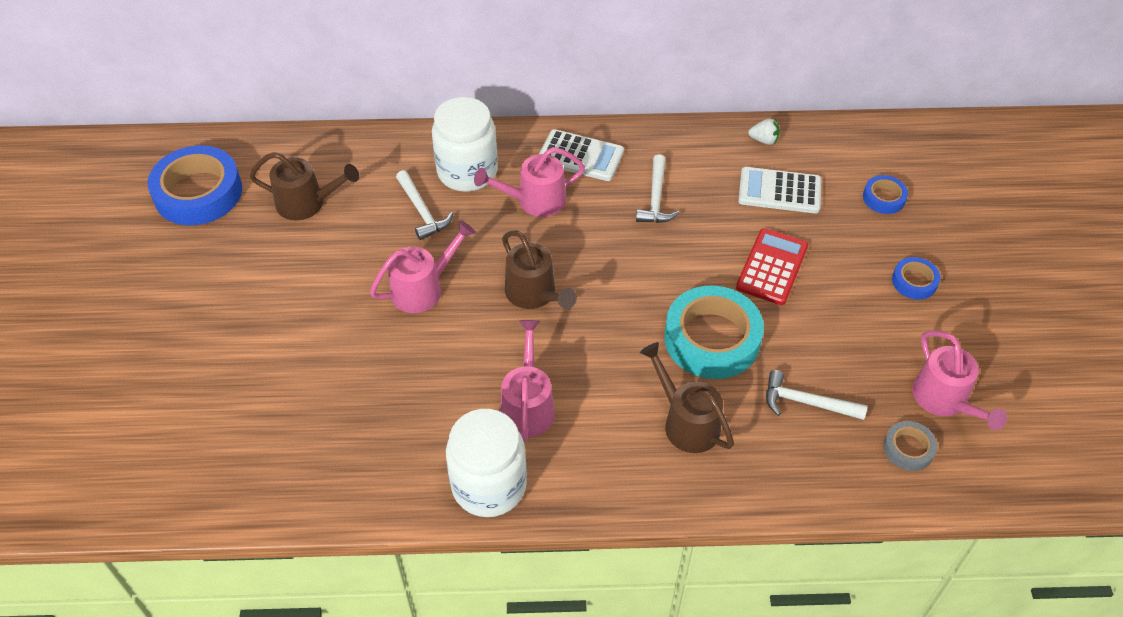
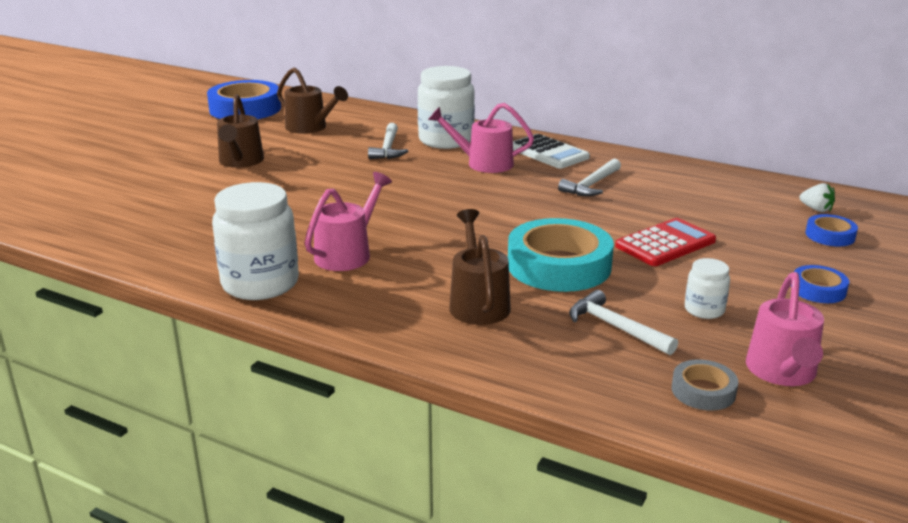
camera: 30 degrees right, 25 degrees down
pink watering can [370,221,475,313] -> none
brown watering can [502,231,577,309] -> brown watering can moved to [217,94,264,168]
white calculator [738,167,821,214] -> none
white strawberry [748,118,780,145] -> white strawberry moved to [799,183,835,212]
none -> white jar [685,258,730,319]

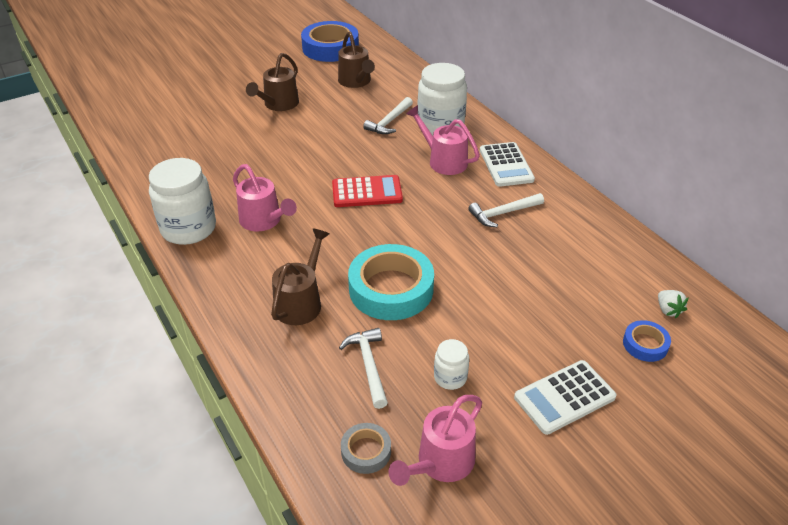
camera: 30 degrees right, 15 degrees up
pink watering can [305,172,392,271] -> pink watering can turned 75 degrees clockwise [233,164,297,231]
red calculator [615,218,716,266] -> red calculator moved to [332,175,403,207]
blue tape [794,265,849,303] -> white calculator [514,360,616,435]

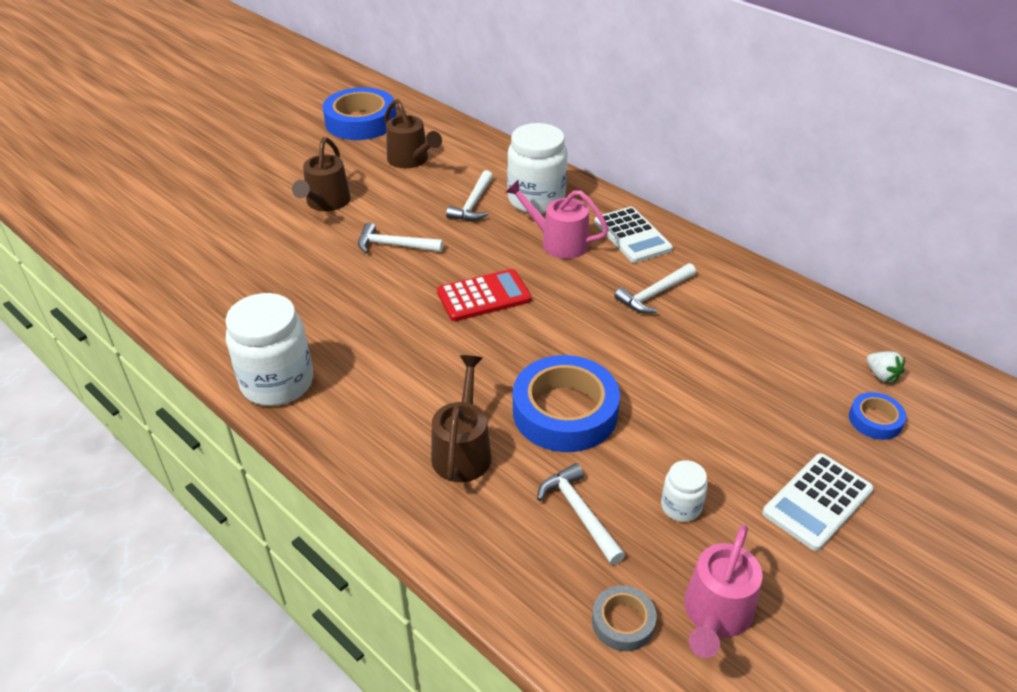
camera: 15 degrees left, 0 degrees up
pink watering can [233,164,297,231] -> none
turquoise tape [348,244,434,320] -> blue tape [513,355,620,452]
none -> white hammer [358,222,443,253]

